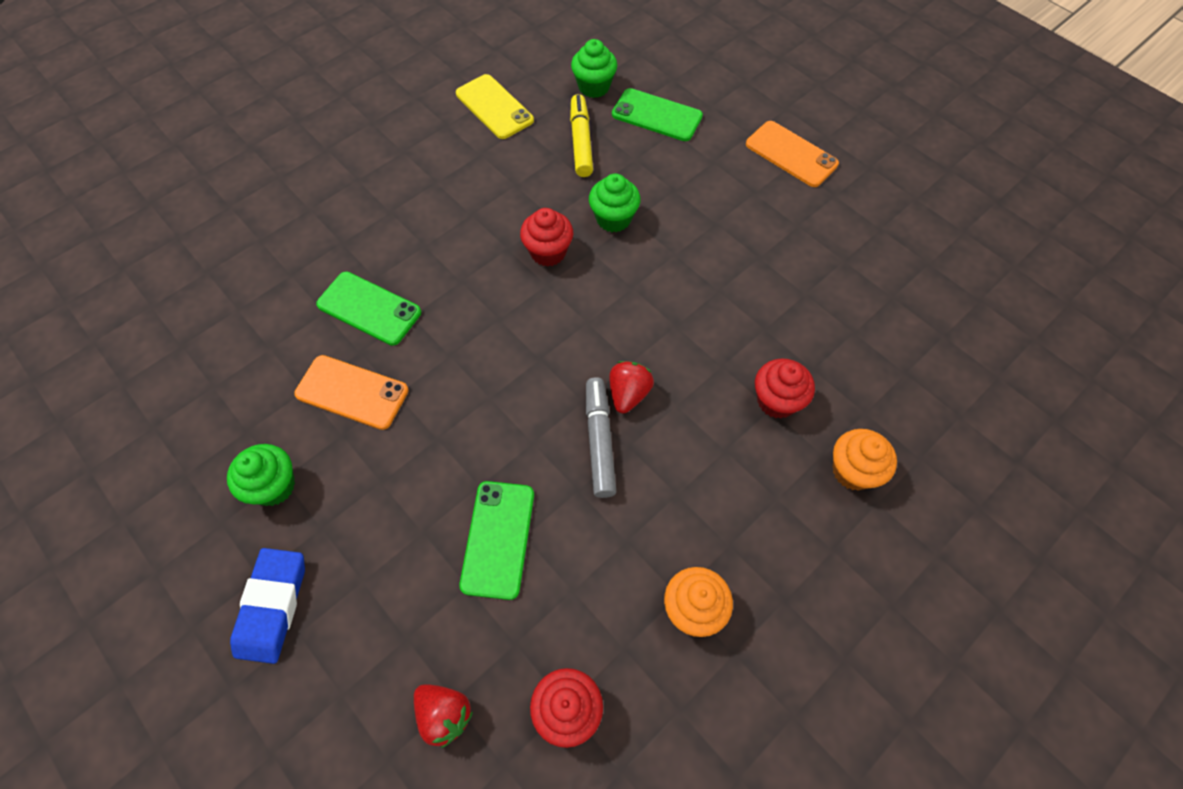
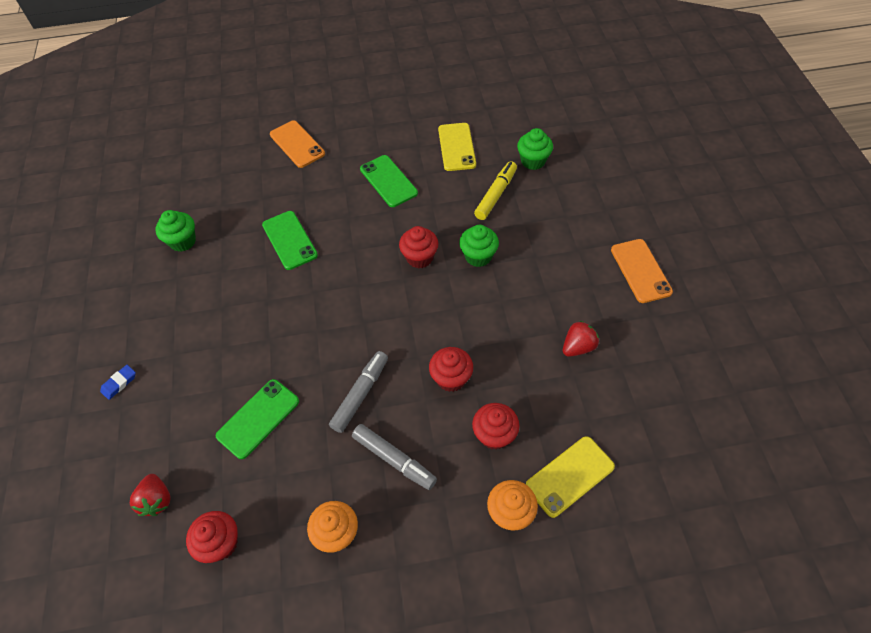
camera: 35 degrees right, 5 degrees down
green cupcake [227,444,295,506] -> green cupcake moved to [155,210,196,252]
blue eraser [230,548,305,664] -> blue eraser [100,365,136,400], size x0.52
orange phone [294,355,409,430] -> orange phone moved to [270,120,325,168]
red strawberry [609,361,654,413] -> red strawberry moved to [563,321,599,357]
green phone [612,88,703,141] -> green phone moved to [360,155,418,207]
none -> grey marker [352,424,437,490]
none -> red cupcake [429,347,473,392]
none -> yellow phone [526,436,615,518]

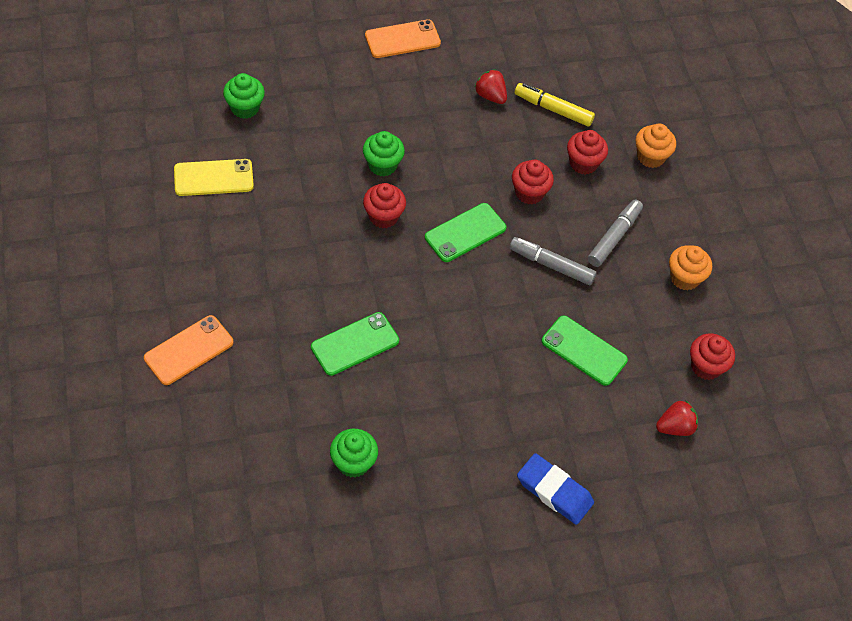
camera: 100 degrees left, 0 degrees up
blue eraser [100,365,136,400] -> blue eraser [517,453,594,525], size x1.92
green phone [360,155,418,207] -> green phone moved to [425,203,507,262]
yellow marker [474,161,517,220] -> yellow marker moved to [515,83,595,127]
yellow phone [526,436,615,518] -> none

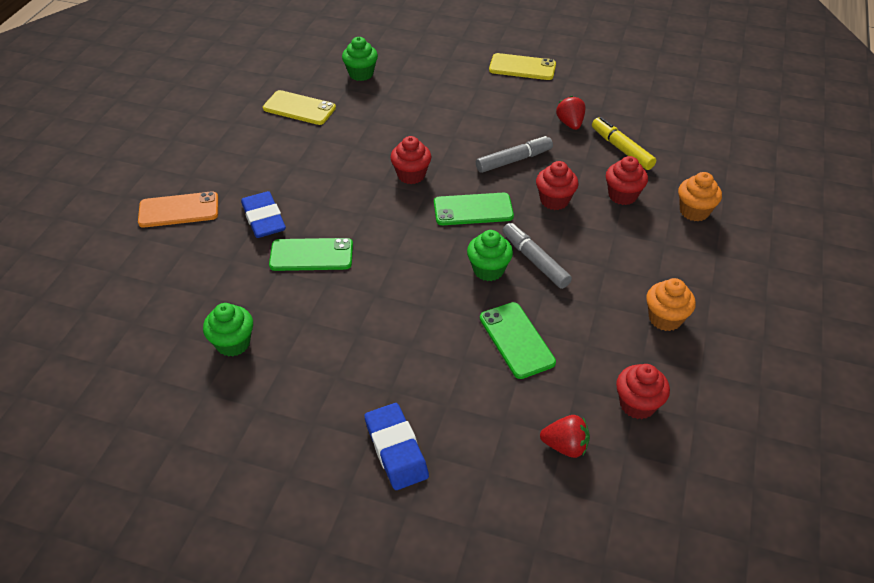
camera: 35 degrees right, 10 degrees down
green cupcake [363,131,405,176] -> green cupcake moved to [467,230,513,281]
orange phone [365,19,441,58] -> yellow phone [489,53,556,80]
grey marker [588,200,643,267] -> grey marker moved to [476,136,553,173]
none -> blue eraser [241,191,286,238]

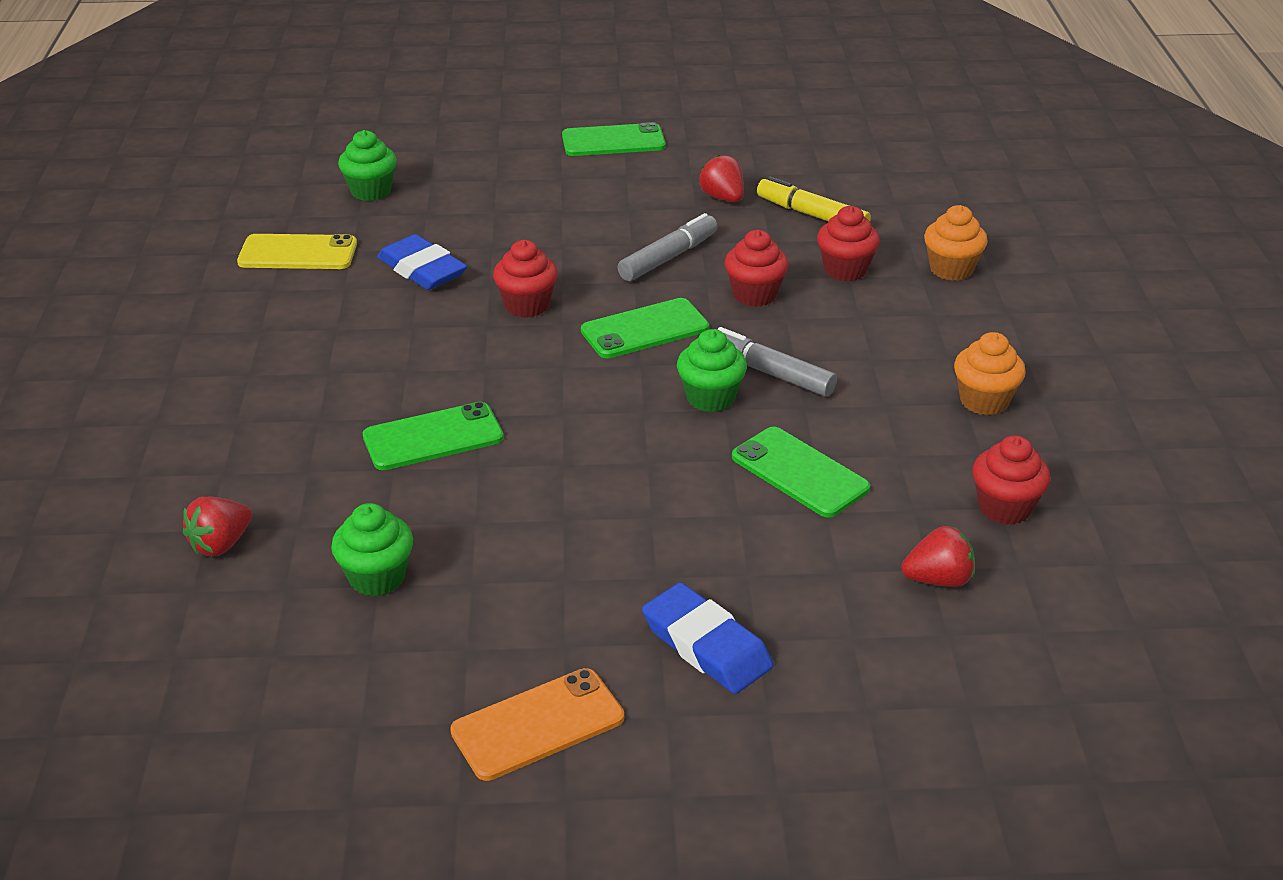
camera: 20 degrees left, 10 degrees down
orange phone [138,192,218,228] -> orange phone moved to [450,668,624,781]
blue eraser [241,191,286,238] -> blue eraser moved to [377,234,467,290]
yellow phone [489,53,556,80] -> green phone [562,122,666,156]
none -> red strawberry [183,497,252,556]

